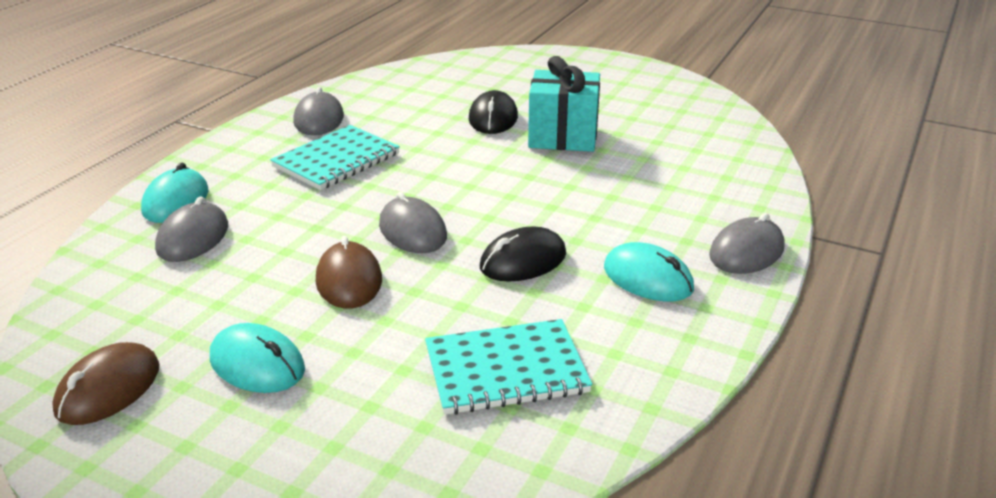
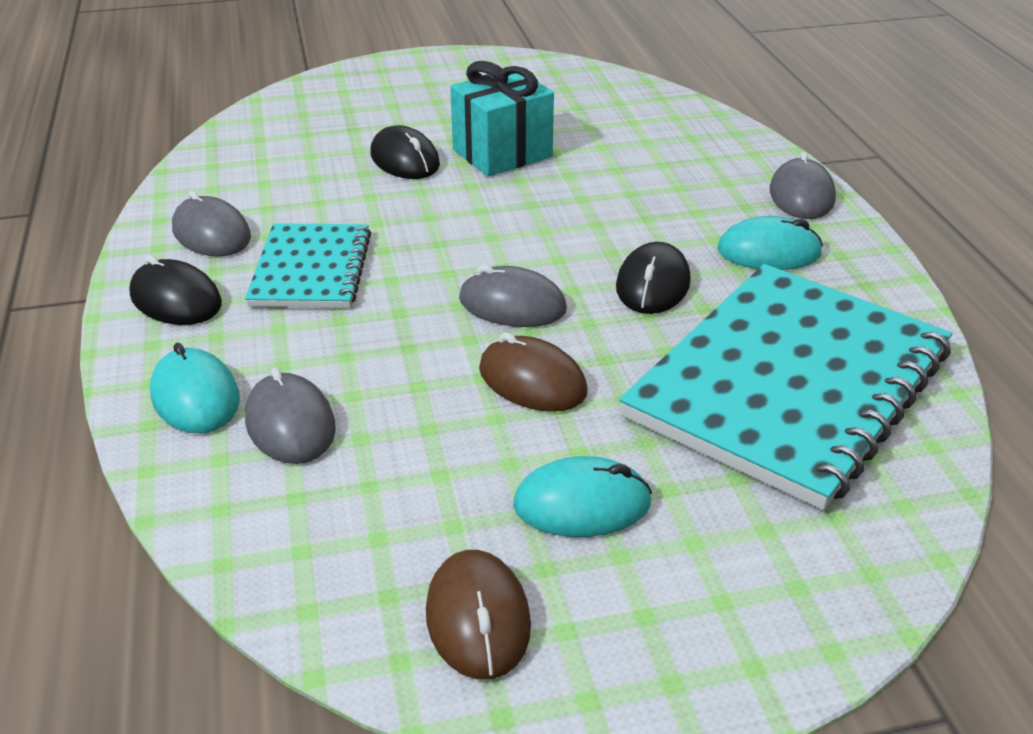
camera: 40 degrees left, 5 degrees up
turquoise notebook [425,319,592,415] -> turquoise notebook [619,264,952,510], size x1.87
none -> black mouse [129,255,222,325]

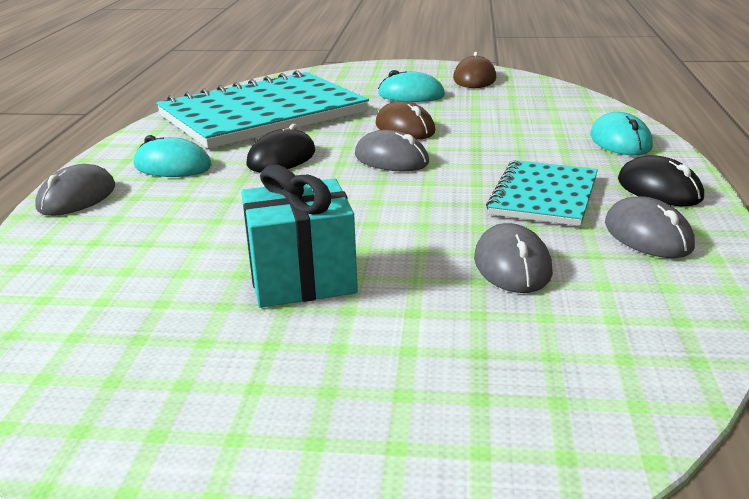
camera: 160 degrees left, 10 degrees down
grey mouse [245,368,336,464] -> grey mouse moved to [474,223,553,293]
black mouse [370,125,440,179] -> none

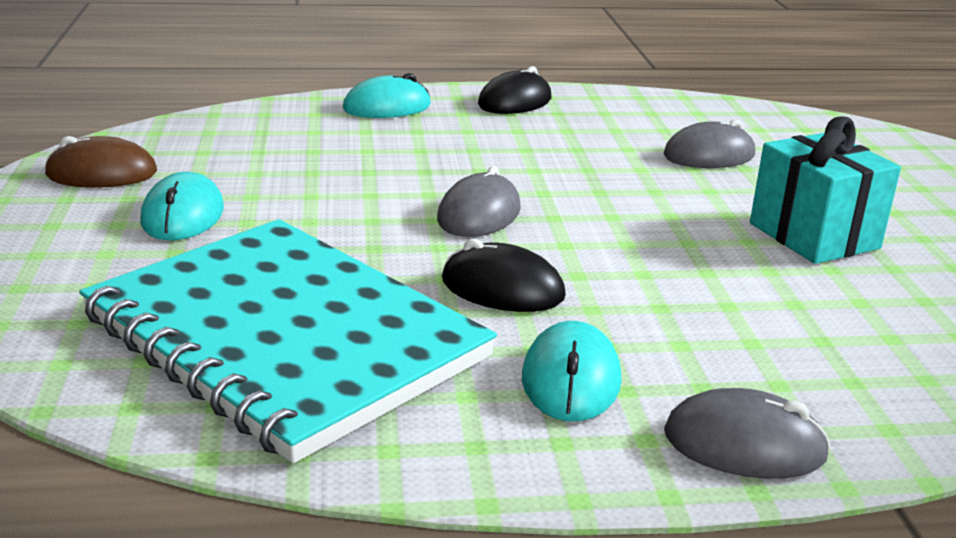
camera: 105 degrees left, 0 degrees up
brown mouse [376,101,436,140] -> none
turquoise notebook [486,160,598,226] -> none
grey mouse [605,196,695,258] -> none

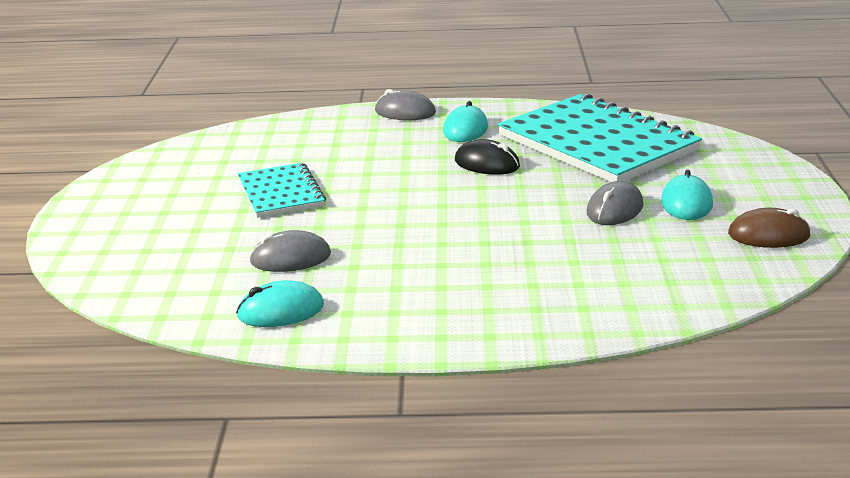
camera: 170 degrees left, 0 degrees up
turquoise mouse [343,73,431,118] -> turquoise mouse moved to [236,280,324,327]
grey mouse [437,166,521,237] -> grey mouse moved to [587,181,644,225]
black mouse [478,66,551,114] -> none
turquoise gift [750,116,901,264] -> turquoise notebook [238,163,326,218]

